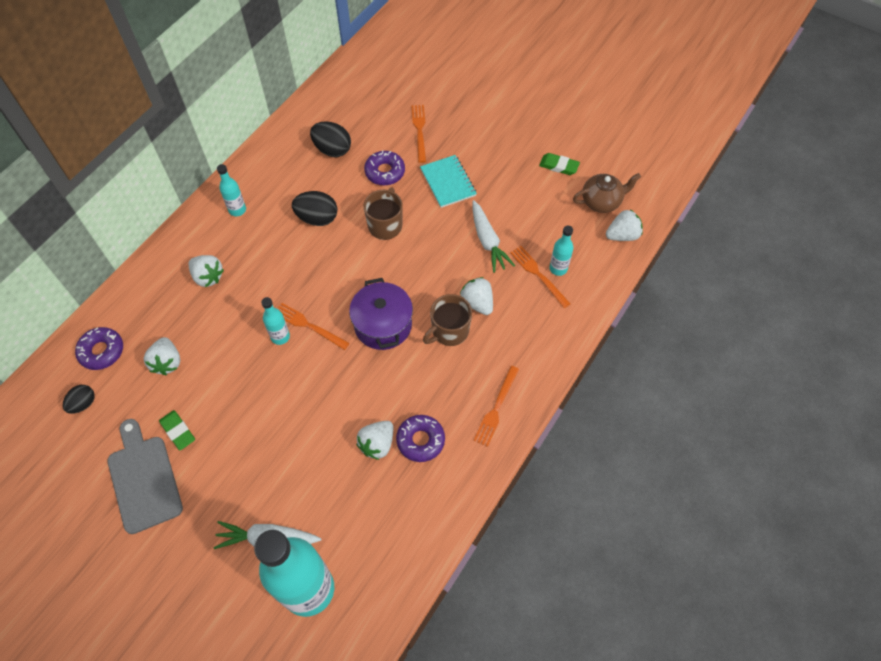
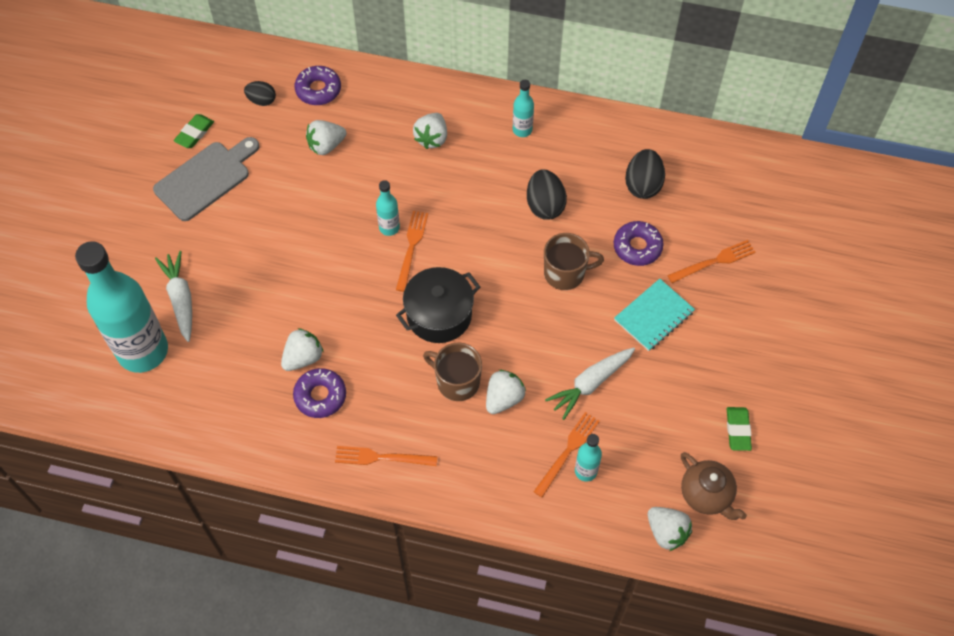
camera: 70 degrees right, 0 degrees up
green eraser [159,410,195,450] -> green eraser moved to [174,114,214,148]
purple pot [349,278,413,350] -> black pot [396,267,480,343]
white strawberry [356,421,393,460] -> white strawberry turned 120 degrees clockwise [281,328,324,371]

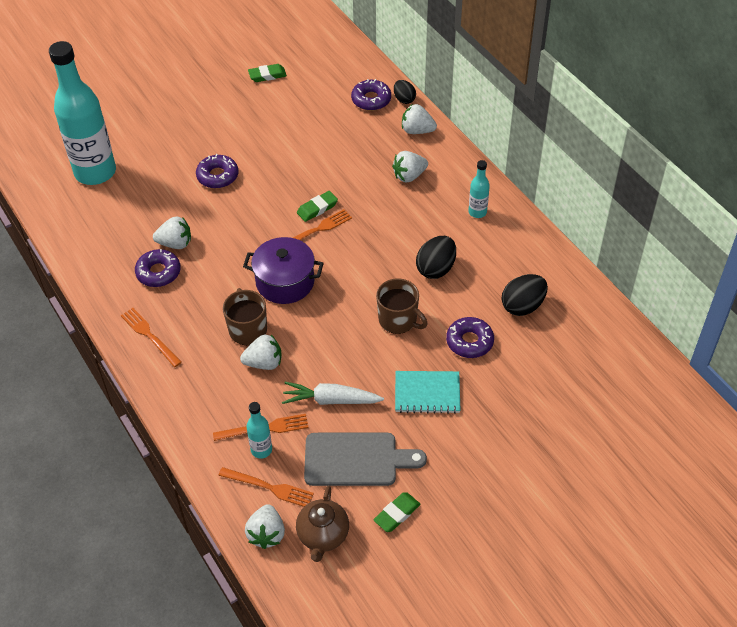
camera: 45 degrees right, 10 degrees down
grey cutting board [153,137,259,221] -> grey cutting board moved to [304,433,427,486]
white carrot [155,251,192,342] -> none
black egg [244,81,276,106] -> black egg moved to [394,80,416,104]
white strawberry [306,120,347,155] -> white strawberry moved to [402,104,437,134]
turquoise bottle [376,180,400,236] -> green eraser [297,191,338,222]
black pot [396,267,480,343] -> purple pot [243,237,324,304]
orange fork [667,240,756,283] -> orange fork moved to [218,467,314,507]
none -> purple donut [196,154,238,188]

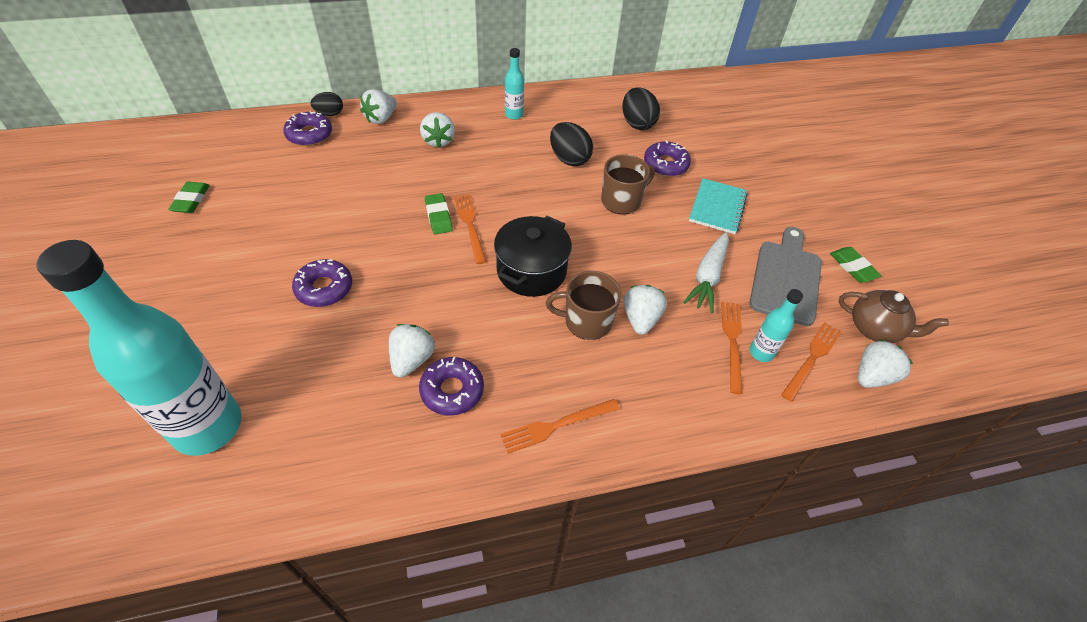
camera: 75 degrees left, 0 degrees up
purple pot [243,237,324,304] -> black pot [494,216,572,297]
white strawberry [245,504,285,549] -> white strawberry turned 60 degrees counterclockwise [858,339,913,388]

